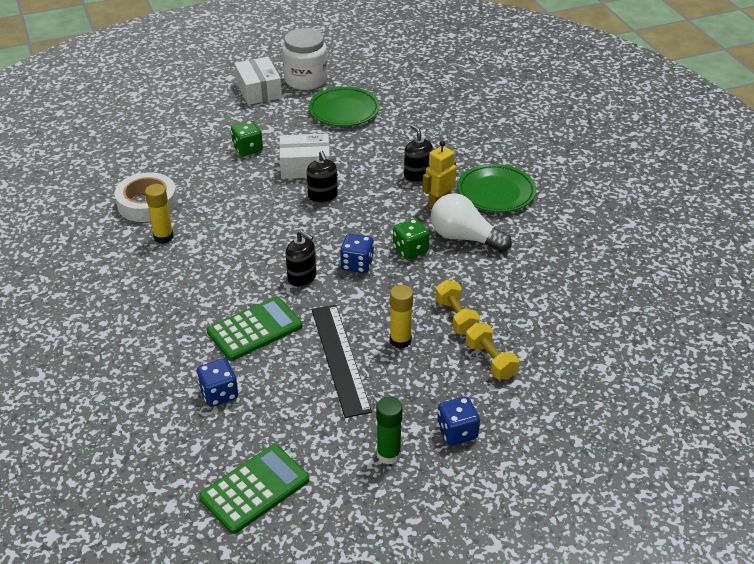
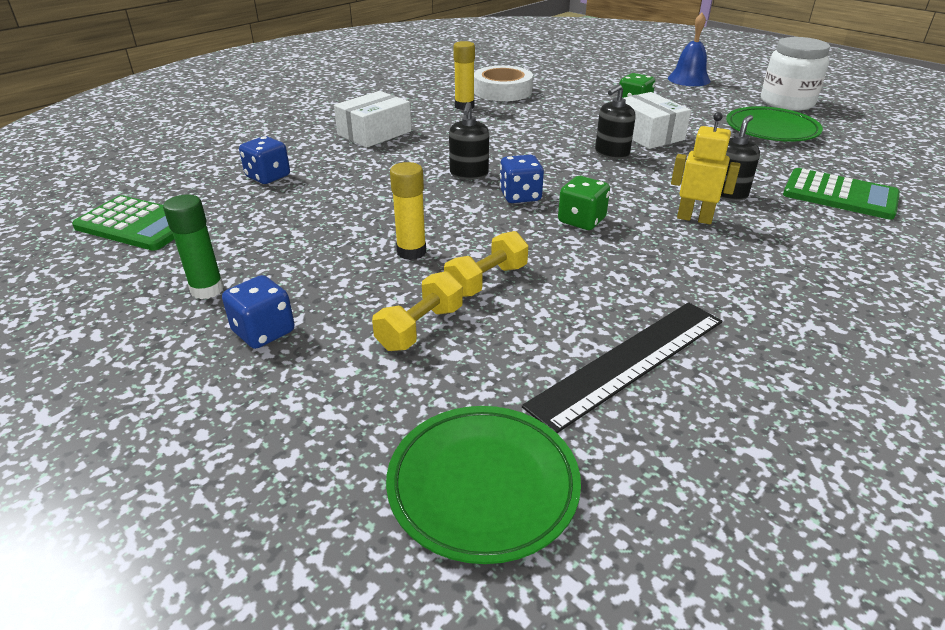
camera: 65 degrees right, 5 degrees down
green calculator [207,296,302,361] -> green calculator moved to [783,168,900,220]
white box [234,57,282,105] -> white box moved to [334,91,411,148]
black ruler [312,305,372,418] -> black ruler moved to [522,302,722,433]
white light bulb [431,193,512,252] -> none
green plate [457,164,536,212] -> green plate moved to [386,406,581,564]
none -> blue bell [668,13,711,86]

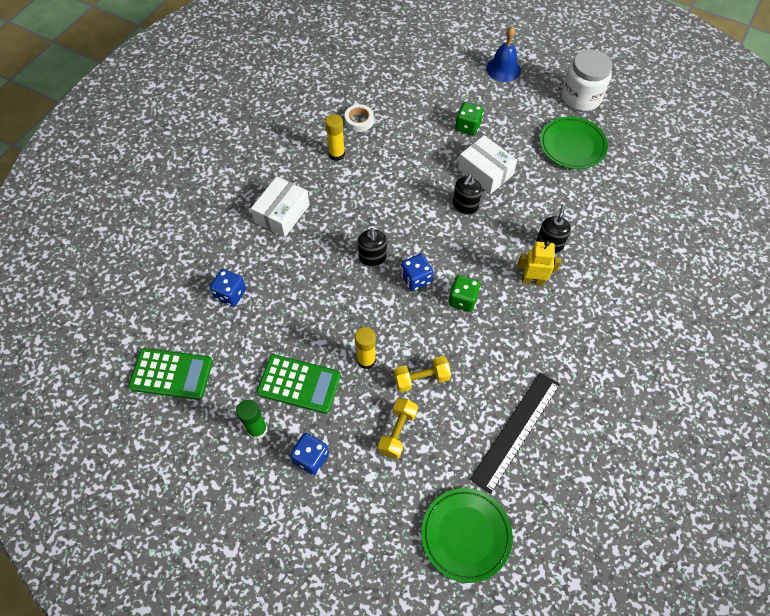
camera: 15 degrees left, 25 degrees up
yellow dumbbell [444,231,529,297] -> yellow dumbbell turned 45 degrees clockwise [394,356,451,392]
white tape [474,66,533,101] -> white tape [345,104,374,132], size x0.59
green calculator [783,168,900,220] -> green calculator moved to [257,354,341,414]

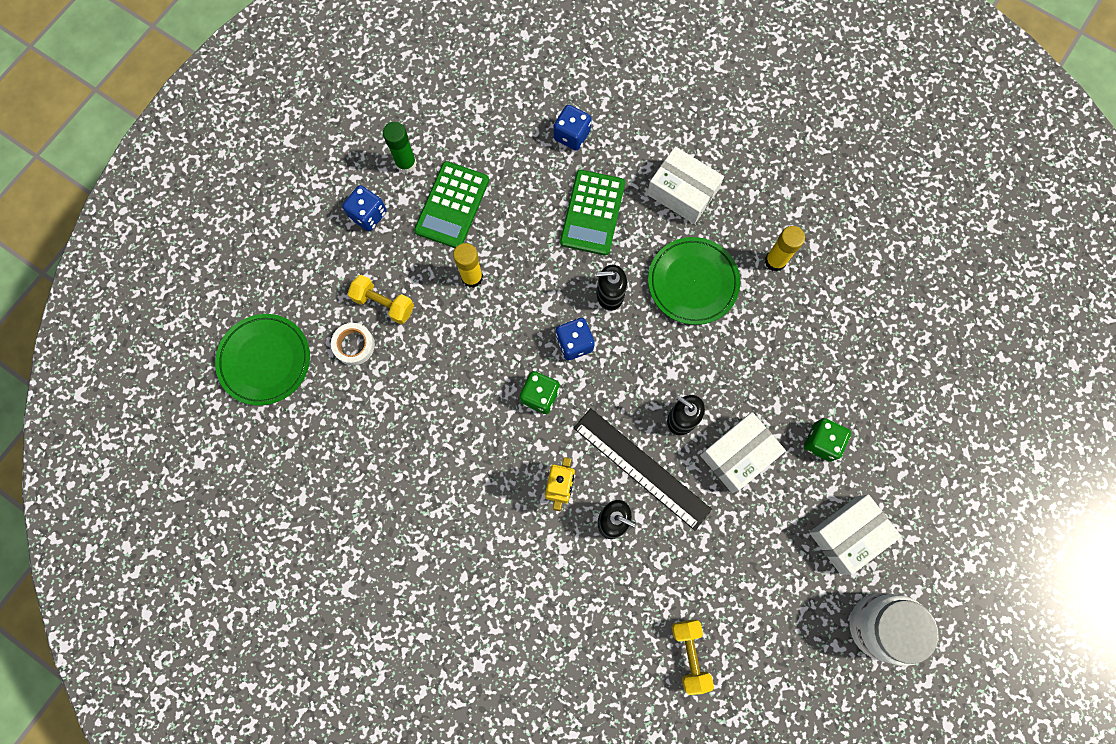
camera: 95 degrees right, 15 degrees up
green calculator [128,348,213,400] -> green calculator moved to [560,170,625,256]
white tape [345,104,374,132] -> white tape moved to [331,323,375,365]
yellow dumbbell [394,356,451,392] -> yellow dumbbell moved to [672,619,714,695]
black ruler [470,372,560,494] -> black ruler moved to [574,408,712,530]
blue bell [486,26,521,82] -> none
green plate [540,117,608,169] -> green plate moved to [648,237,740,325]
none -> white box [809,494,902,575]

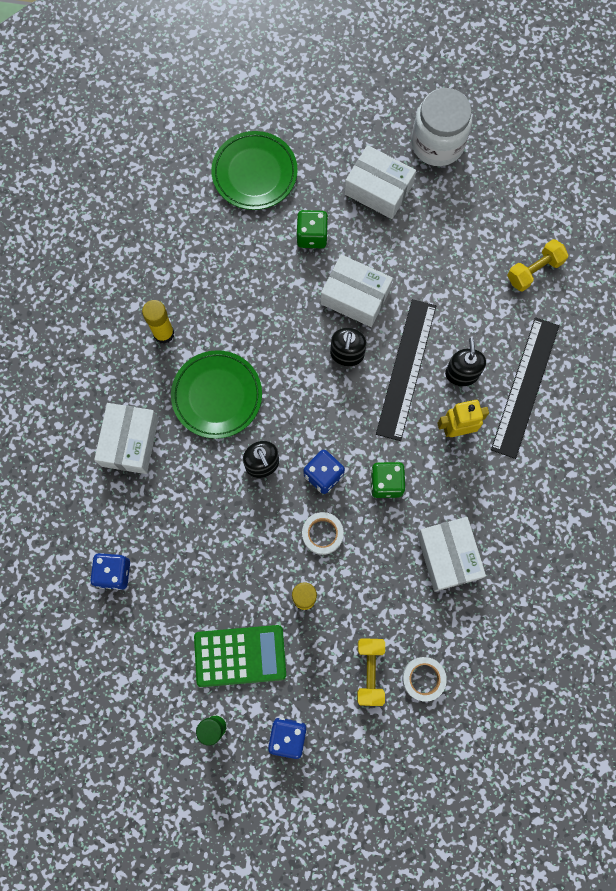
camera: 115 degrees left, 0 degrees up
green plate [215,314,310,406] -> green plate moved to [211,131,298,210]
green calculator [560,170,625,256] -> none
none -> white tape [302,512,344,555]
none -> white box [417,517,486,592]
none -> black ruler [491,317,559,459]

